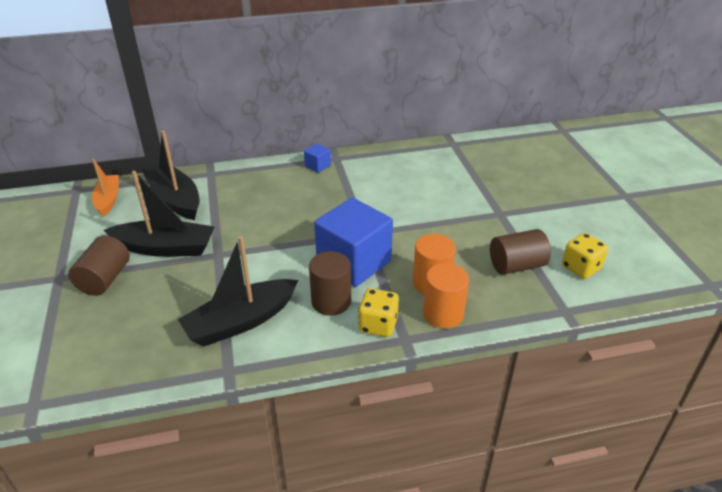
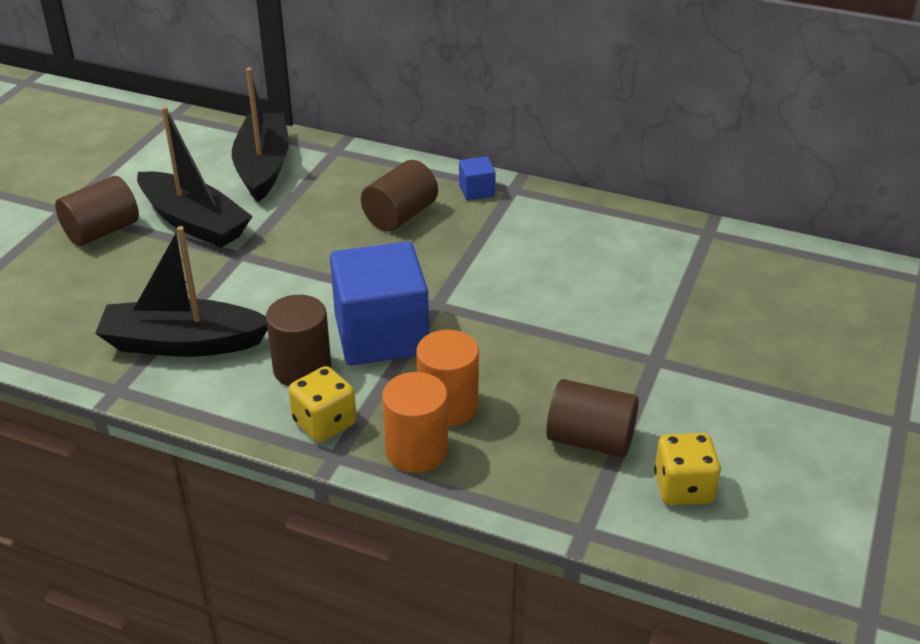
camera: 35 degrees right, 0 degrees up
orange boat [92,159,119,217] -> none
none -> brown cylinder [361,160,438,231]

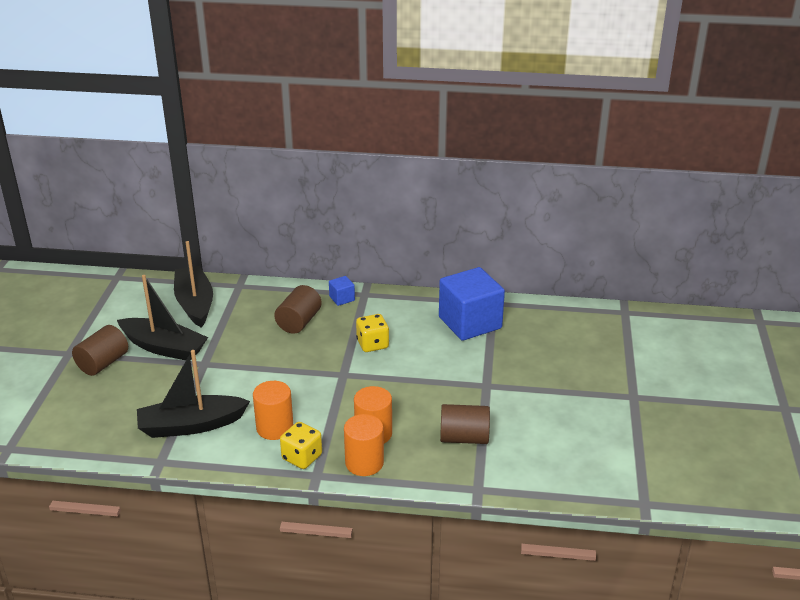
camera: 15 degrees left, 5 degrees down
brown cylinder [266,295,331,386] -> orange cylinder [253,381,293,440]
blue cube [330,241,429,365] -> blue cube moved to [439,267,505,341]
yellow dice [654,433,721,505] -> yellow dice moved to [356,314,389,352]

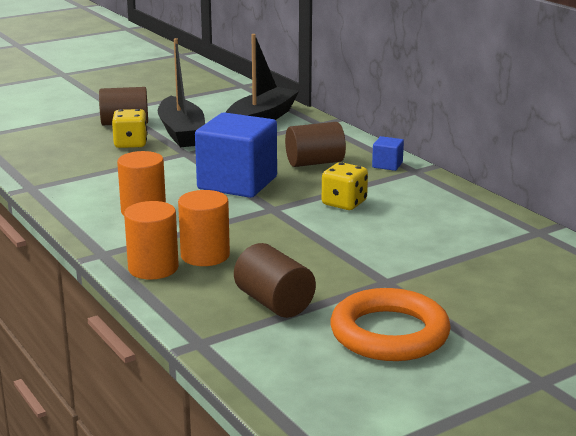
camera: 50 degrees right, 10 degrees down
black boat [137,350,250,438] -> none
yellow dice [280,422,322,469] -> yellow dice moved to [112,109,147,148]
blue cube [439,267,505,341] -> blue cube moved to [195,112,277,198]
none -> orange ring [330,288,451,361]

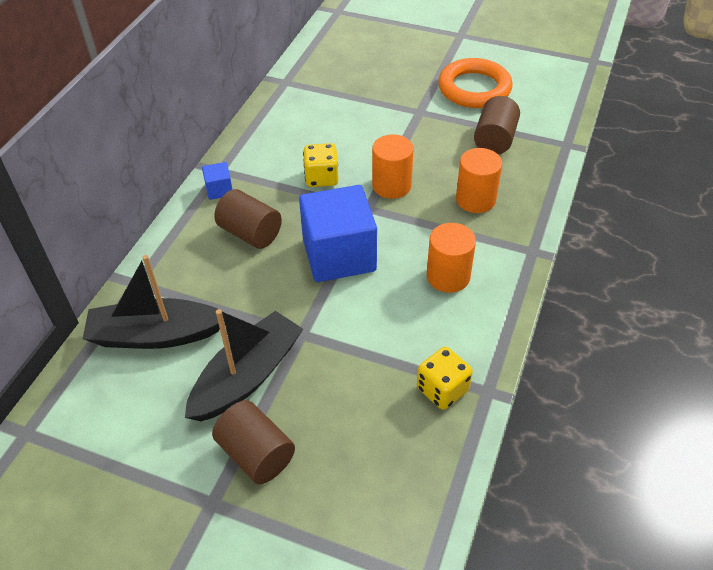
camera: 125 degrees left, 25 degrees up
yellow dice [112,109,147,148] -> yellow dice moved to [417,347,473,410]
orange cylinder [124,201,179,280] -> orange cylinder moved to [372,134,414,199]

